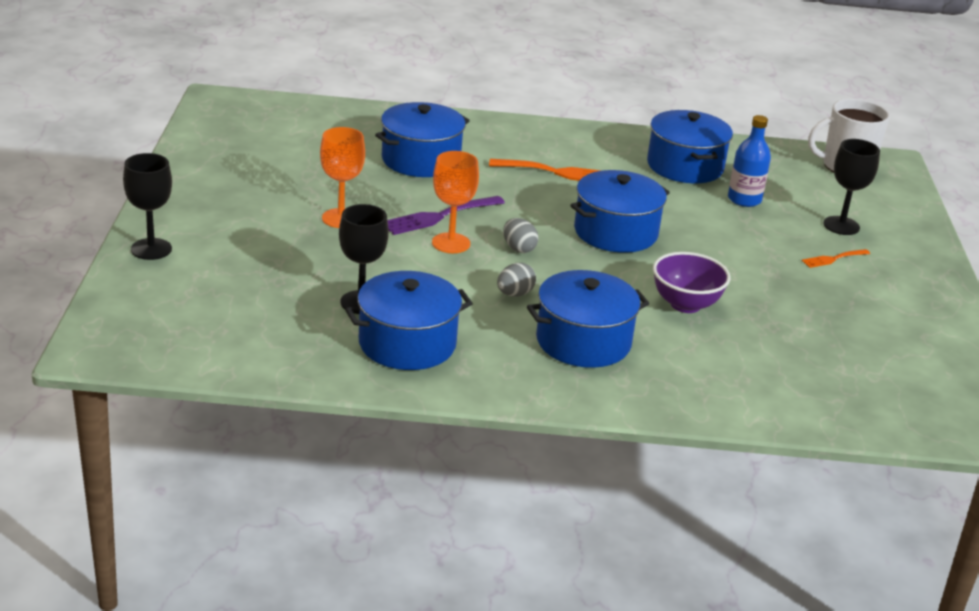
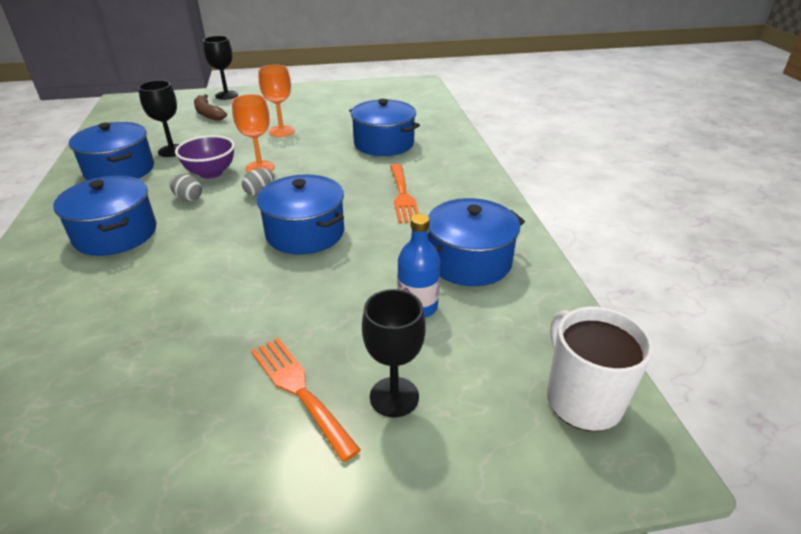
camera: 80 degrees right, 5 degrees up
purple fork [388,196,505,235] -> none
purple bowl [653,252,730,313] -> purple bowl moved to [175,135,235,179]
orange fork [802,249,870,268] -> orange fork [251,338,361,462], size x1.77
none -> brown banana [194,94,227,121]

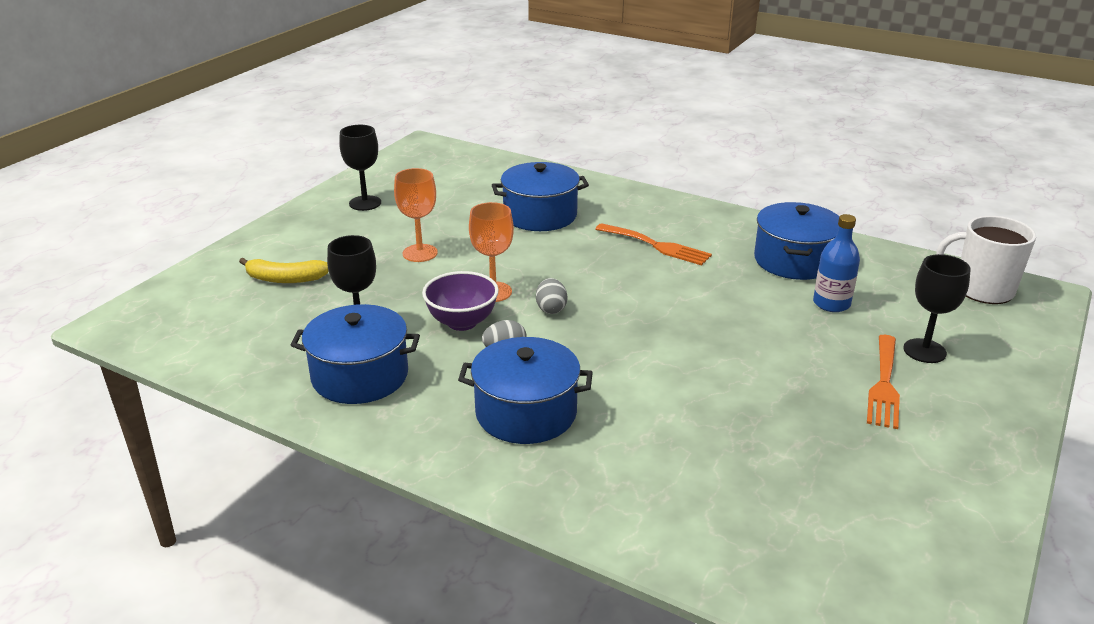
camera: 50 degrees left, 5 degrees down
brown banana [194,94,227,121] -> yellow banana [239,258,329,283]
black goblet [203,36,238,100] -> black goblet moved to [339,125,381,211]
orange fork [251,338,361,462] -> orange fork turned 75 degrees counterclockwise [867,335,900,429]
blue pot [257,174,344,255] -> none

